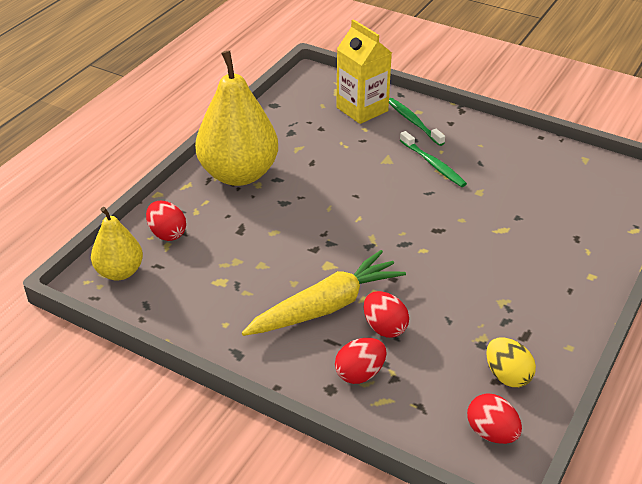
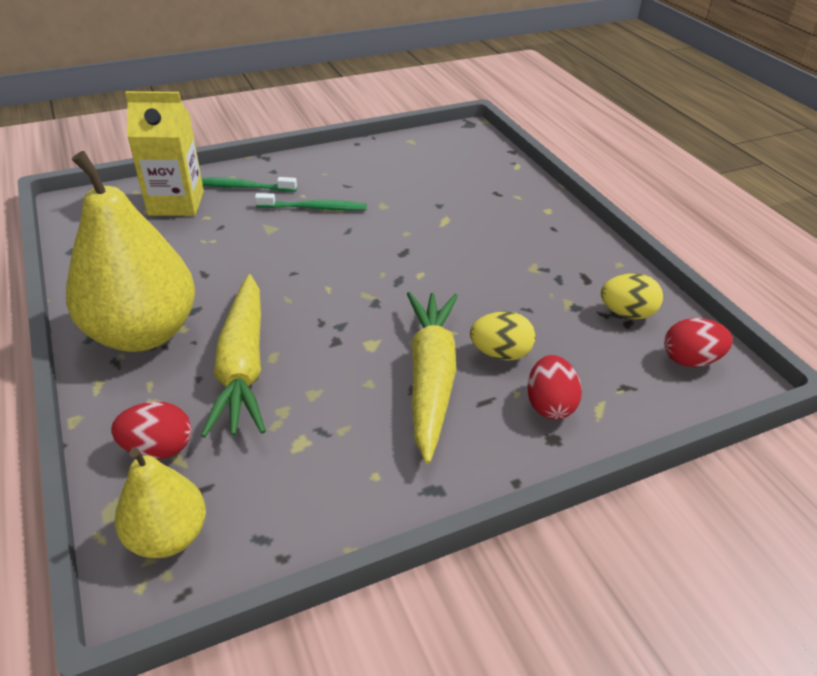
camera: 55 degrees left, 0 degrees up
red egg [364,291,409,338] -> yellow egg [470,311,536,361]
none -> yellow carrot [201,274,266,438]

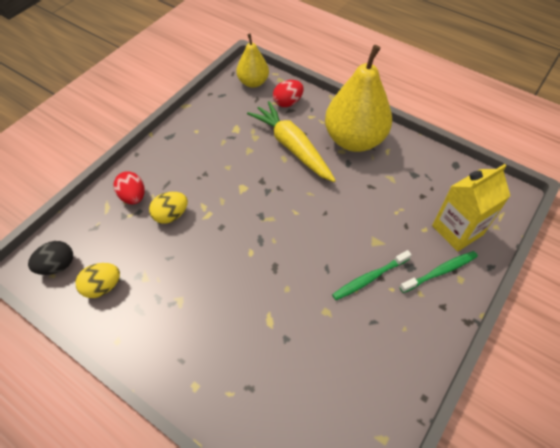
camera: 150 degrees right, 15 degrees up
yellow carrot [407,292,458,464] -> none
red egg [664,318,733,367] -> black egg [28,241,73,275]

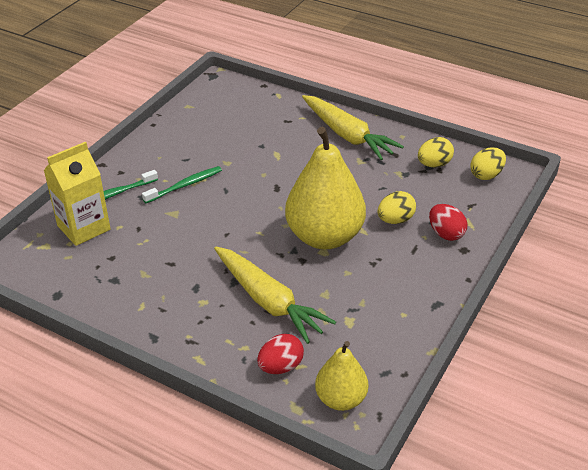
camera: 175 degrees right, 15 degrees down
black egg [28,241,73,275] -> yellow egg [470,147,506,180]
yellow pear [325,45,392,152] -> yellow pear moved to [285,127,366,249]
none -> yellow carrot [302,95,404,160]

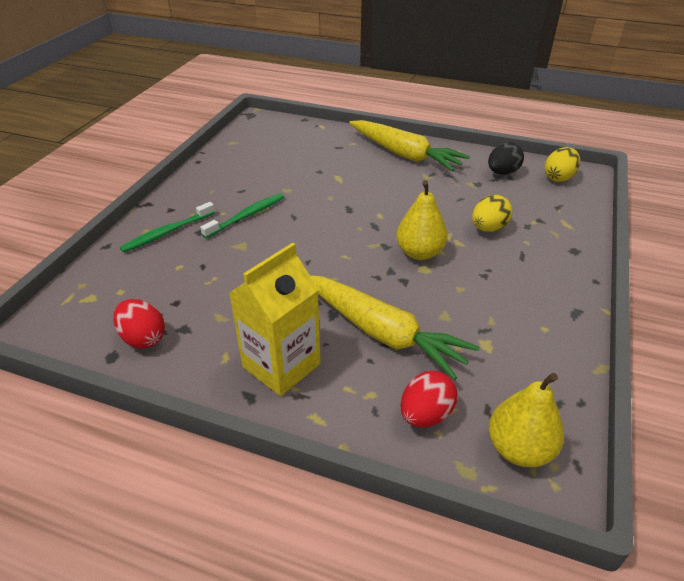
camera: 10 degrees left, 0 degrees up
yellow carton [43,142,111,246] -> yellow carton moved to [229,243,321,396]
yellow pear [285,127,366,249] -> yellow pear [396,180,448,260], size x0.55
yellow egg [418,137,454,167] -> black egg [488,142,524,175]
red egg [429,204,467,241] -> red egg moved to [113,299,165,349]

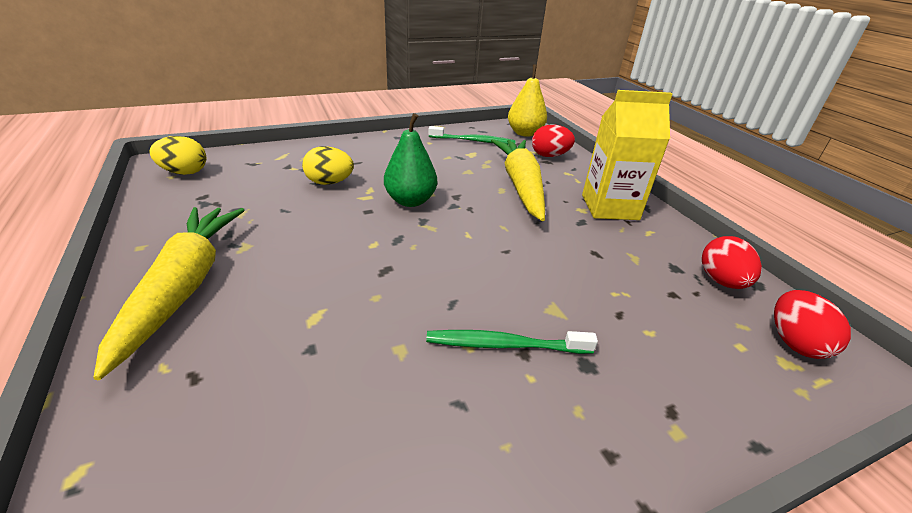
camera: 135 degrees left, 5 degrees down
green toothbrush [120,202,215,253] -> green toothbrush moved to [429,126,516,144]
yellow pear [396,180,448,260] -> green pear [384,113,437,207]
black egg [488,142,524,175] -> none
none -> red egg [774,290,851,359]

